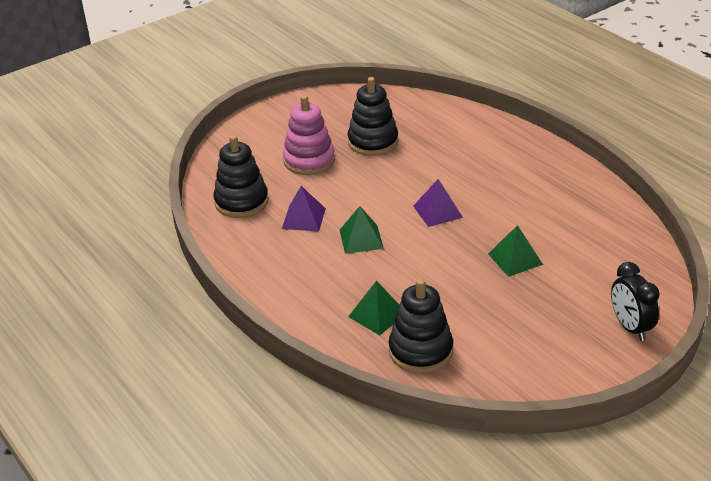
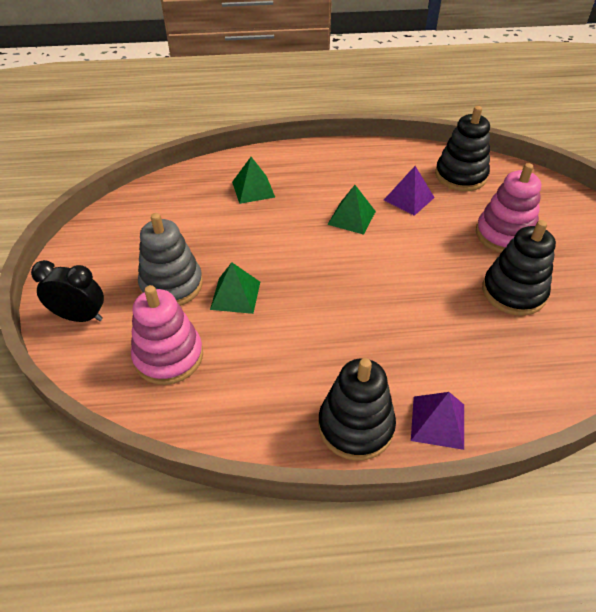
camera: 120 degrees right, 10 degrees up
black stacking toy [389,279,453,374] -> black stacking toy moved to [318,358,396,461]
purple pyramid [413,179,463,227] -> purple pyramid moved to [411,392,464,450]
none -> pink stacking toy [131,285,203,385]
none -> grey stacking toy [138,213,203,306]

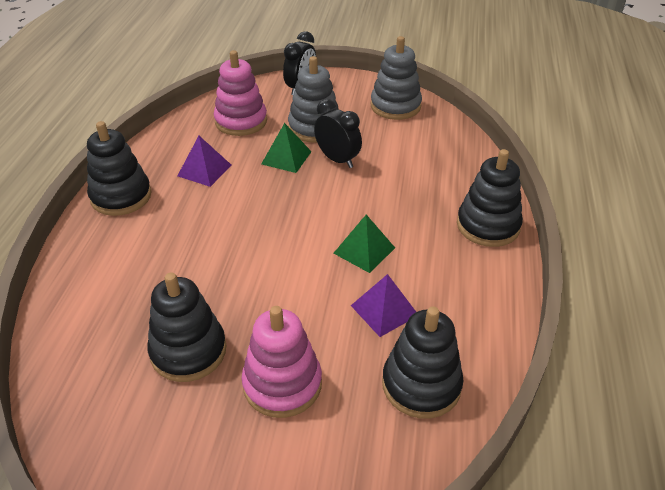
camera: 105 degrees right, 5 degrees down
green pyramid [232,157,275,204] -> none
purple pyramid [411,392,464,450] -> purple pyramid moved to [178,136,231,187]
none -> black clock [314,99,362,168]
none -> grey stacking toy [371,36,422,120]
none -> black stacking toy [457,149,523,247]

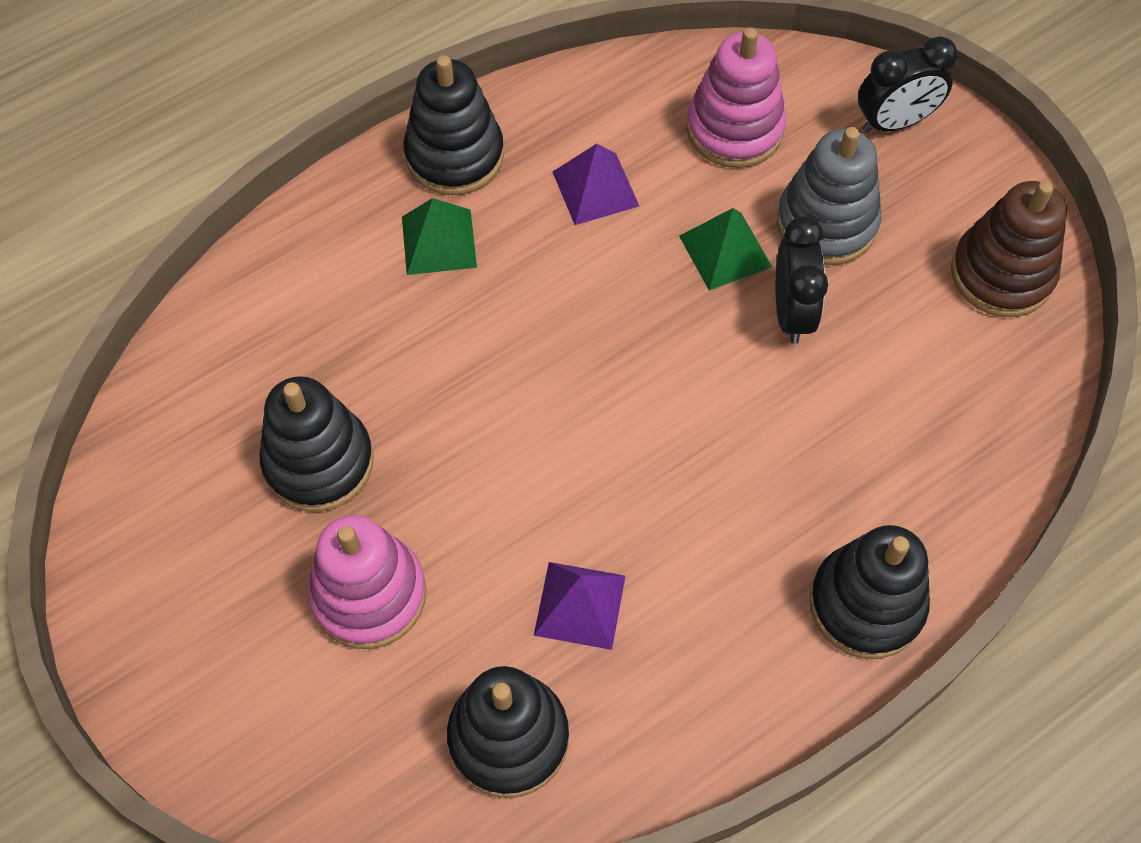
camera: 45 degrees right, 20 degrees up
green pyramid [334,215,395,273] -> green pyramid moved to [402,198,477,275]
grey stacking toy [371,36,422,120] -> brown stacking toy [951,181,1067,317]

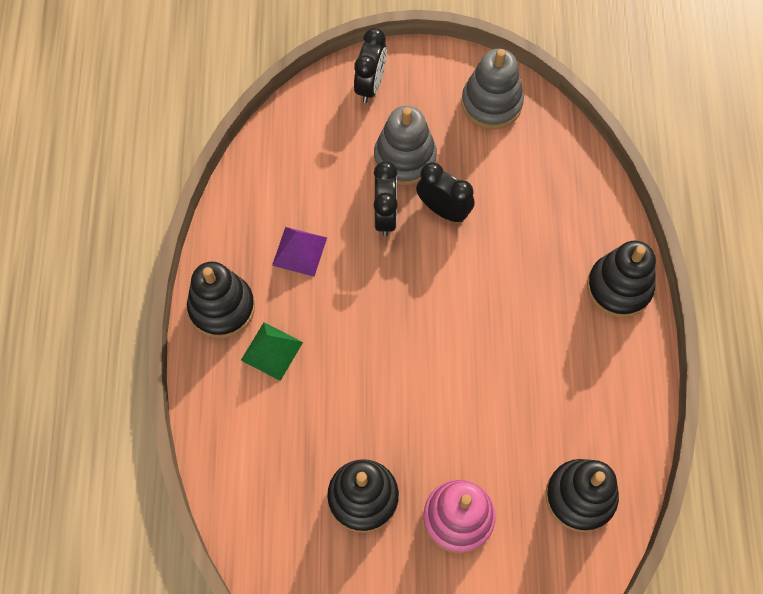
camera: 55 degrees left, 5 degrees up
purple pyramid [534,562,625,650] -> none
green pyramid [679,208,772,290] -> black clock [374,161,398,236]
pink stacking toy [686,27,786,168] -> none
brown stacking toy [951,181,1067,317] -> grey stacking toy [462,49,524,129]

